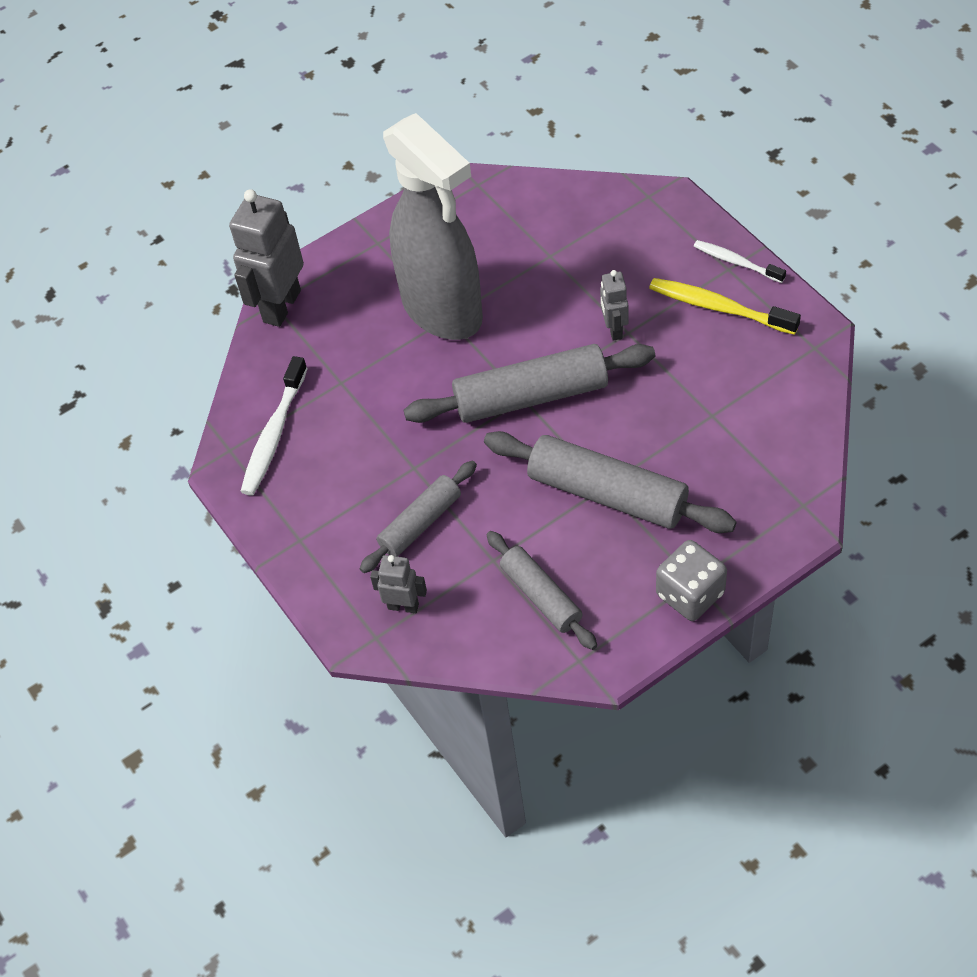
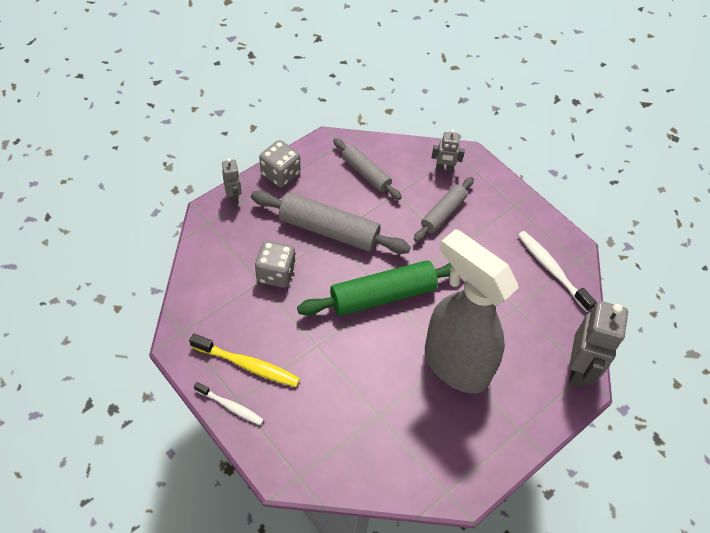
camera: 165 degrees right, 0 degrees up
white toothbrush [240,356,308,496] -> white toothbrush turned 45 degrees counterclockwise [518,231,597,312]
grey rolling pin [404,344,655,423] -> green rolling pin [297,260,453,316]
grey robot [600,270,629,340] -> grey robot moved to [222,158,241,205]
none -> grey dice [255,241,296,288]

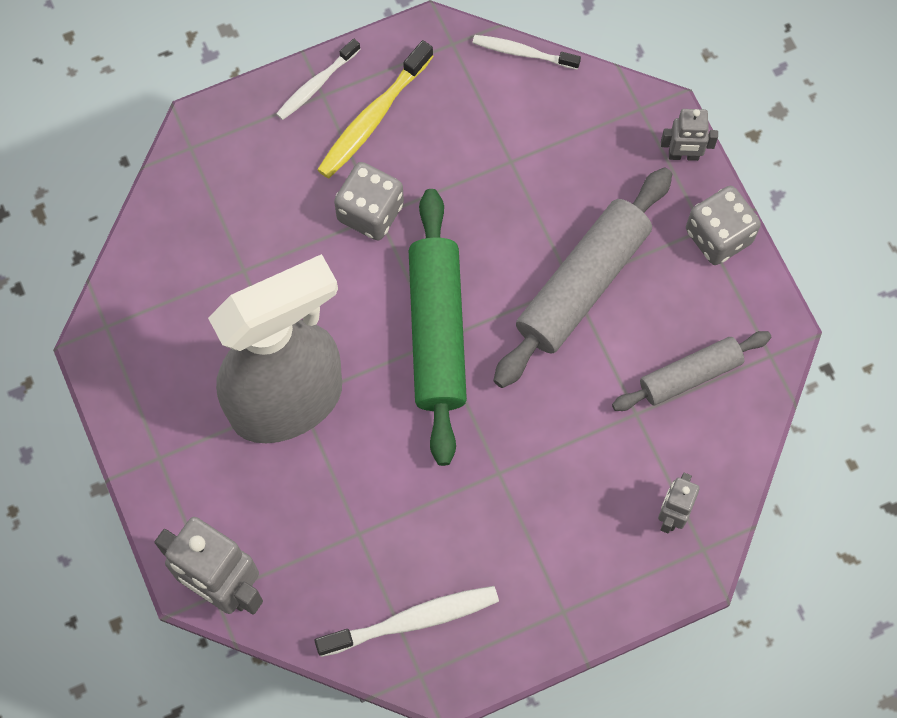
camera: 110 degrees right, 15 degrees up
grey dice [255,241,296,288] -> grey dice moved to [334,162,404,240]
grey rolling pin [414,177,474,242] -> none
none -> white toothbrush [473,35,581,70]

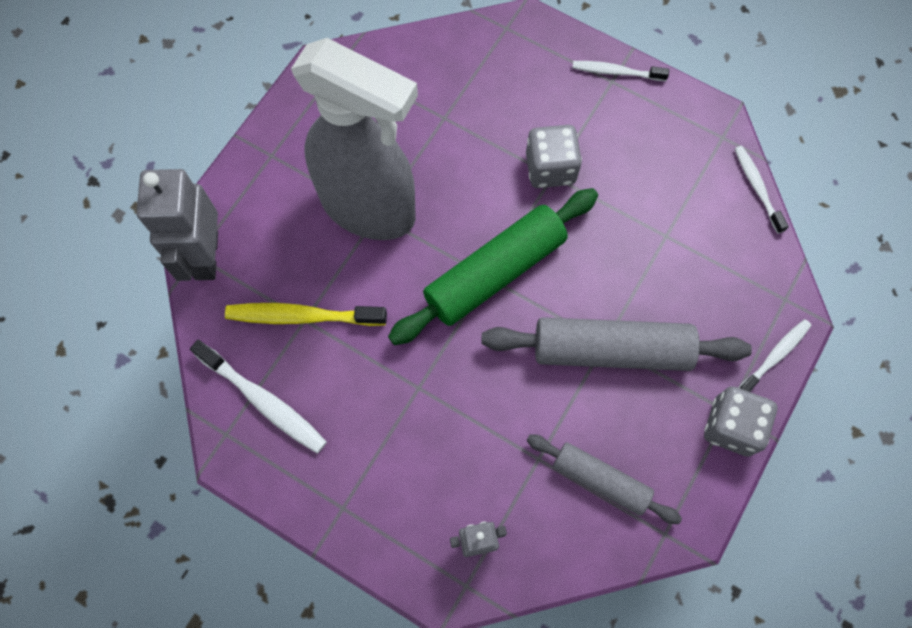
camera: 55 degrees right, 0 degrees up
yellow toothbrush [317,40,434,178] -> yellow toothbrush moved to [225,303,387,326]
grey robot [661,109,718,161] -> white toothbrush [738,319,812,392]

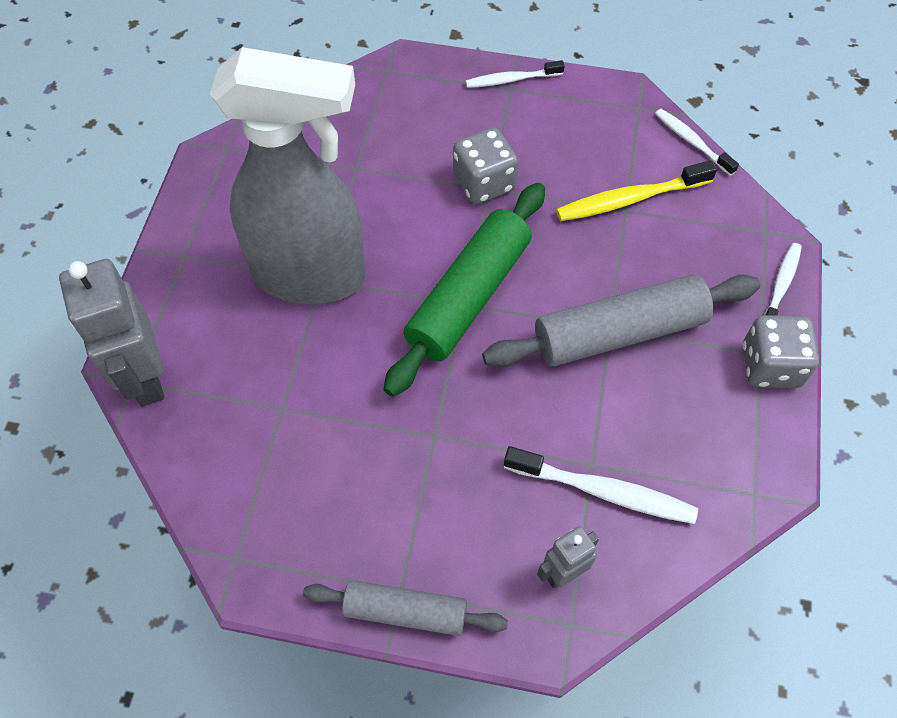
camera: 20 degrees left, 10 degrees down
white toothbrush [190,340,327,454] -> white toothbrush moved to [504,446,698,524]
yellow toothbrush [225,303,387,326] -> yellow toothbrush moved to [556,160,717,221]
grey rolling pin [526,434,682,524] -> grey rolling pin moved to [303,580,508,636]

